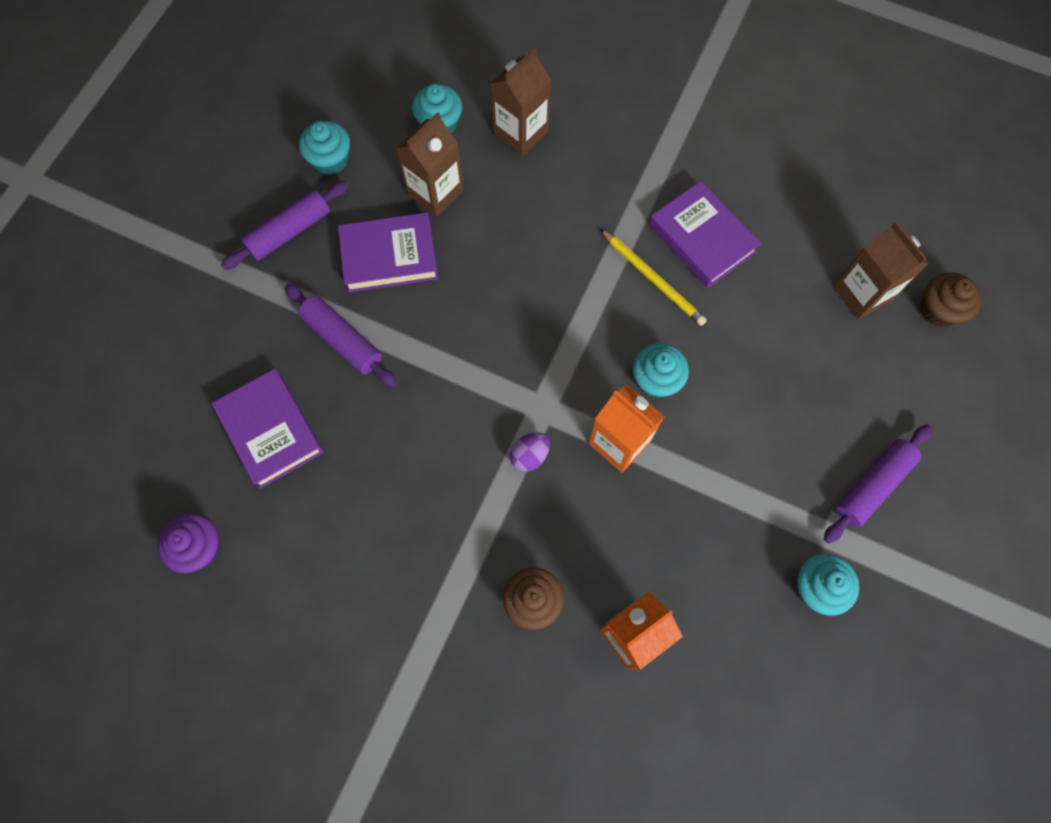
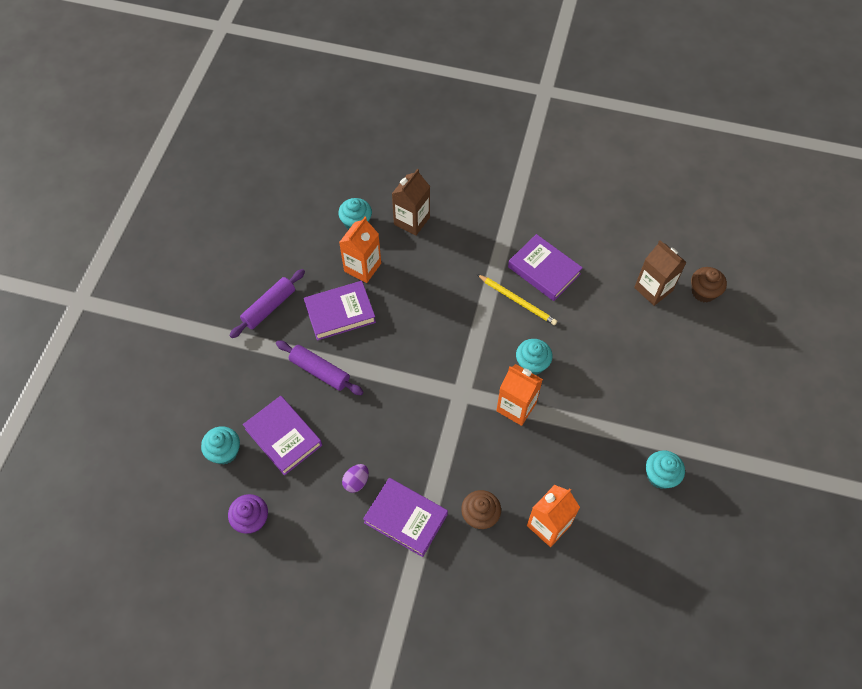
camera: 10 degrees left, 10 degrees down
turquoise cupcake [299,121,350,175] -> turquoise cupcake moved to [201,426,240,465]
brown carton [396,112,464,217] -> orange carton [339,217,381,283]
purple egg [510,432,550,472] -> purple egg moved to [342,464,369,493]
purple rolling pin [824,424,932,544] -> none
none -> purple book [363,478,448,557]

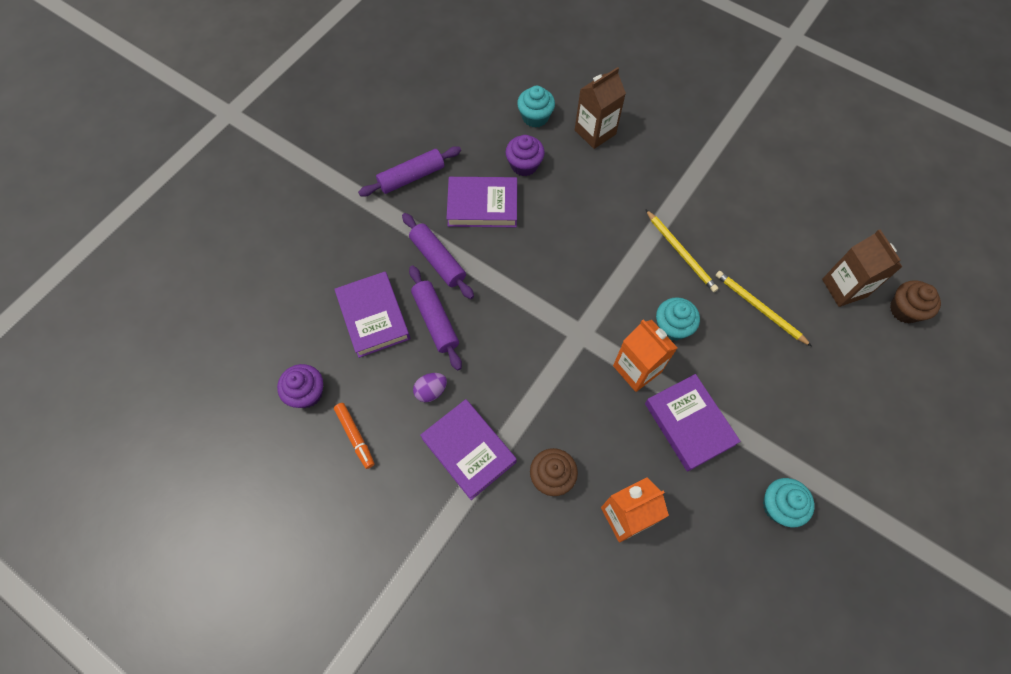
camera: 20 degrees right, 5 degrees up
turquoise cupcake [201,426,240,465] -> none
orange carton [339,217,381,283] -> purple cupcake [506,135,545,176]
purple book [508,234,583,301] -> purple book moved to [645,374,741,472]
none -> orange marker [334,403,375,469]
none -> purple rolling pin [409,265,462,370]
none -> yellow pencil [715,271,812,346]

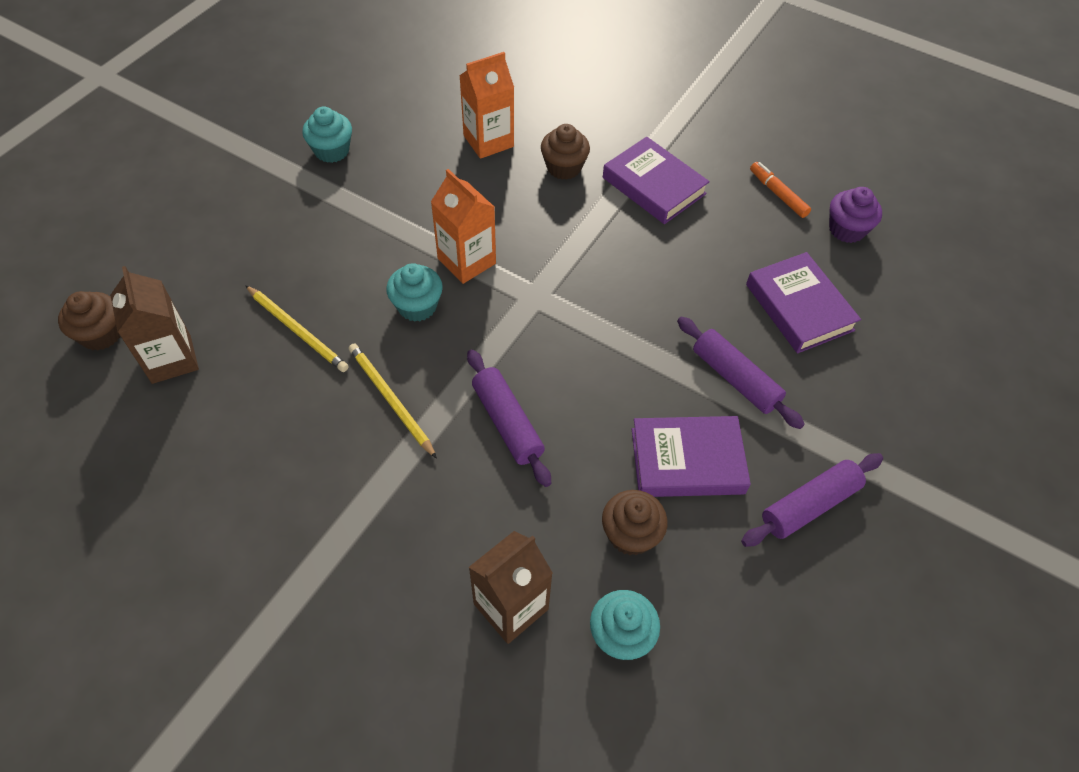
camera: 175 degrees right, 10 degrees down
purple rolling pin [409,265,462,370] -> purple rolling pin moved to [467,349,551,487]
purple egg [413,373,447,402] -> none
purple cupcake [506,135,545,176] -> brown cupcake [602,490,668,555]
purple book [645,374,741,472] -> none

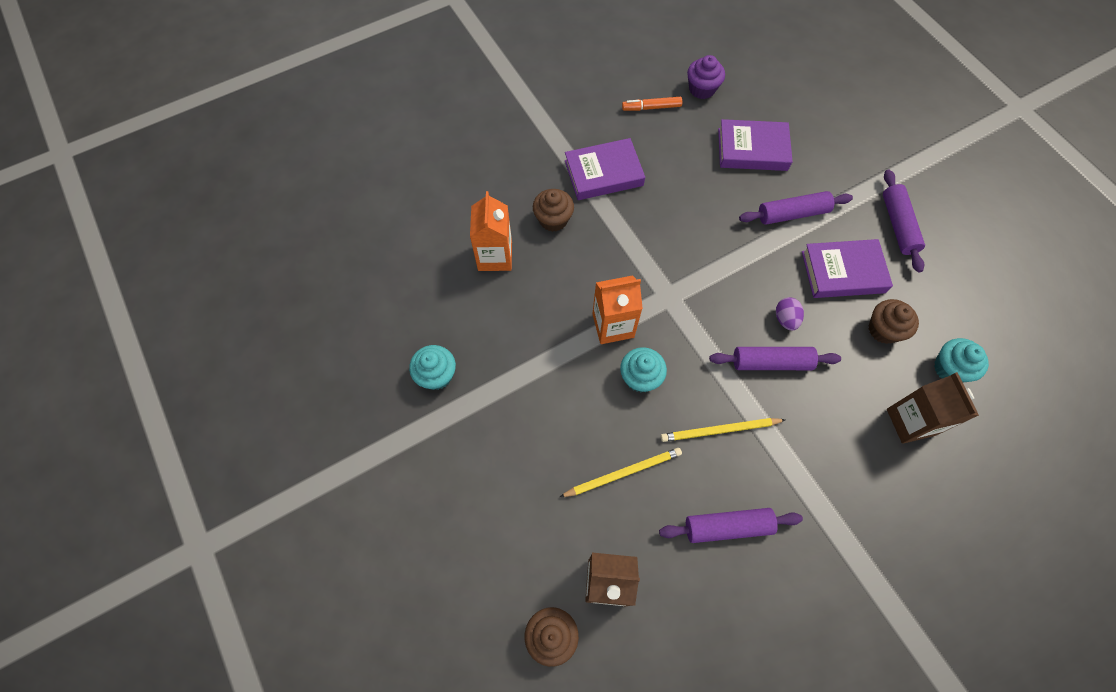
camera: 60 degrees left, 10 degrees up
purple book [632,416,751,497] -> purple book turned 60 degrees clockwise [802,239,893,298]
none -> purple rolling pin [659,508,803,543]
none -> purple egg [776,297,804,330]

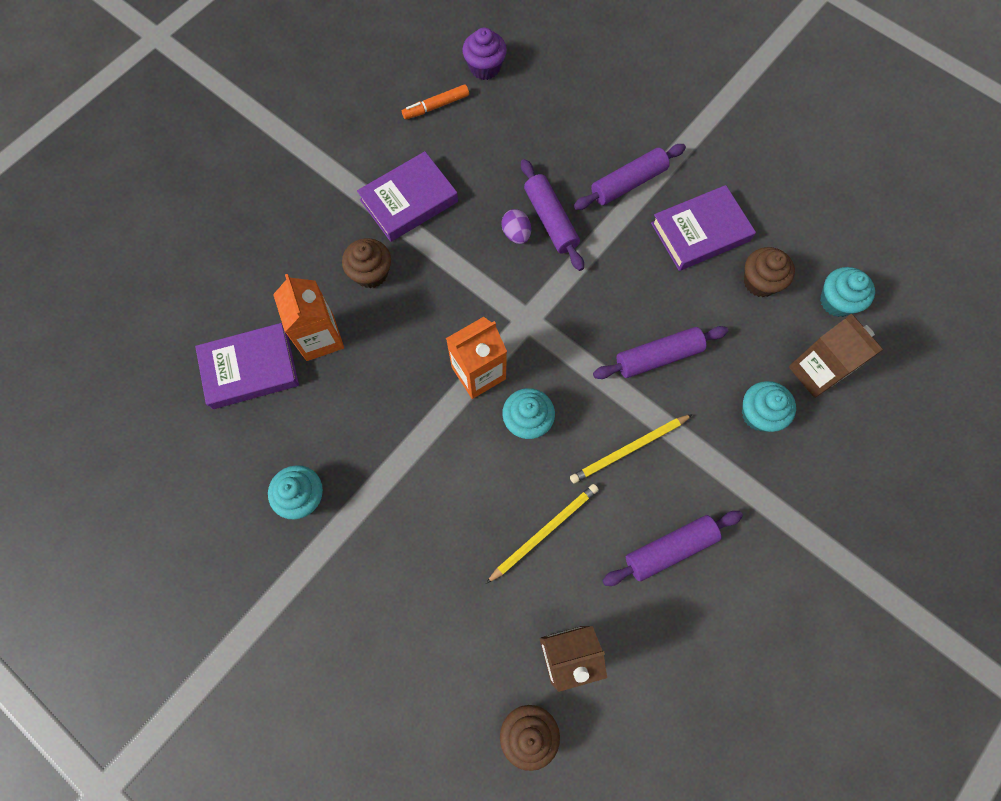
camera: 20 degrees left, 5 degrees up
purple book [718,119,793,171] -> purple book moved to [195,323,299,409]
purple egg [776,297,804,330] -> purple egg moved to [501,209,531,244]
purple rolling pin [883,169,925,273] -> purple rolling pin moved to [521,159,584,271]
none -> turquoise cupcake [742,381,796,432]

